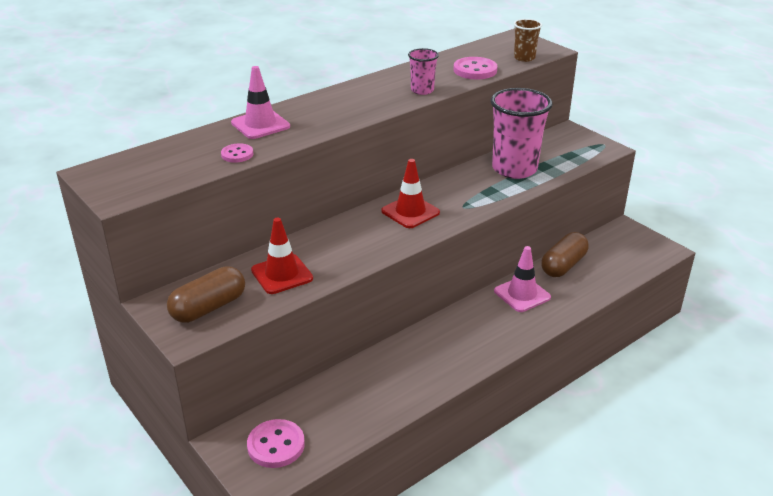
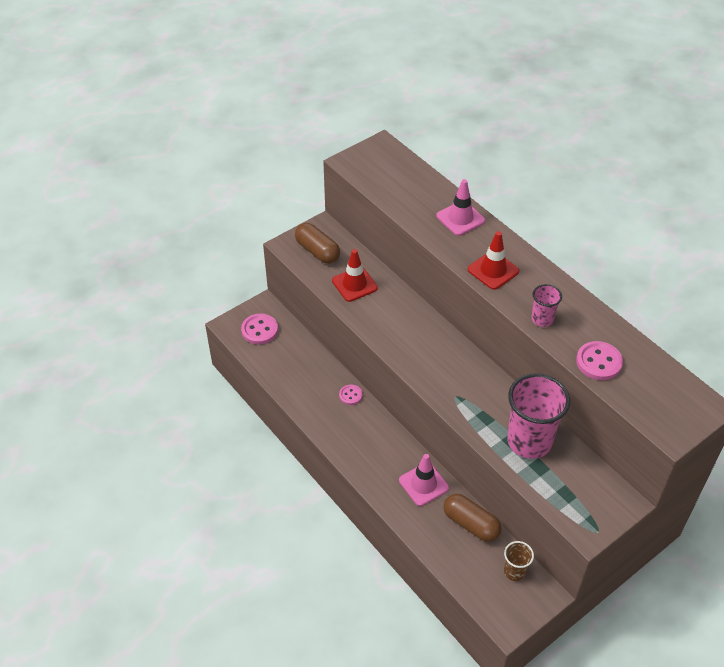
camera: 90 degrees right, 15 degrees up
pink button [221,144,253,163] -> pink button moved to [339,384,363,405]
red traffic cone [381,159,440,228] -> red traffic cone moved to [468,231,519,290]
brown cup [514,19,542,62] -> brown cup moved to [504,541,534,581]

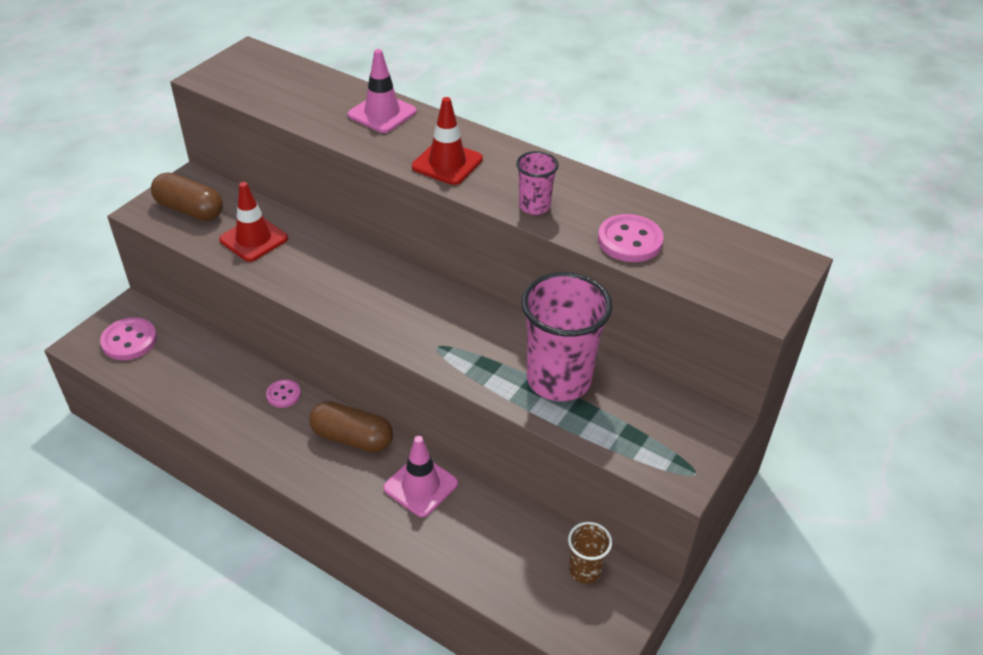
camera: 20 degrees left, 5 degrees down
brown capsule [443,494,502,542] -> brown capsule moved to [309,401,393,453]

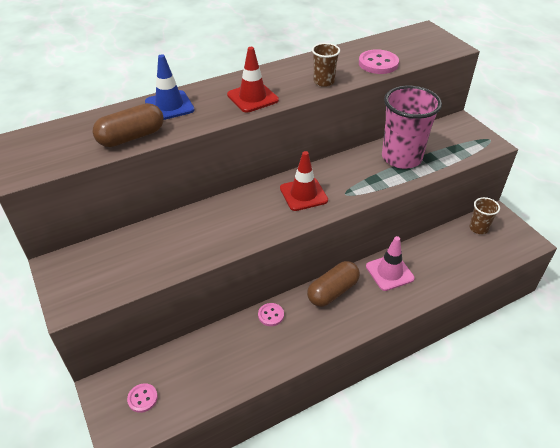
camera: 60 degrees left, 0 degrees up
pink button [100,317,157,360] -> pink button [127,383,158,413], size x0.61
brown capsule [151,172,223,221] -> brown capsule moved to [93,103,163,147]
red traffic cone [219,182,288,262] -> red traffic cone moved to [280,151,328,211]
pink traffic cone [348,49,417,133] -> blue traffic cone [145,54,195,120]
pink cup [516,151,559,215] -> brown cup [312,43,340,87]

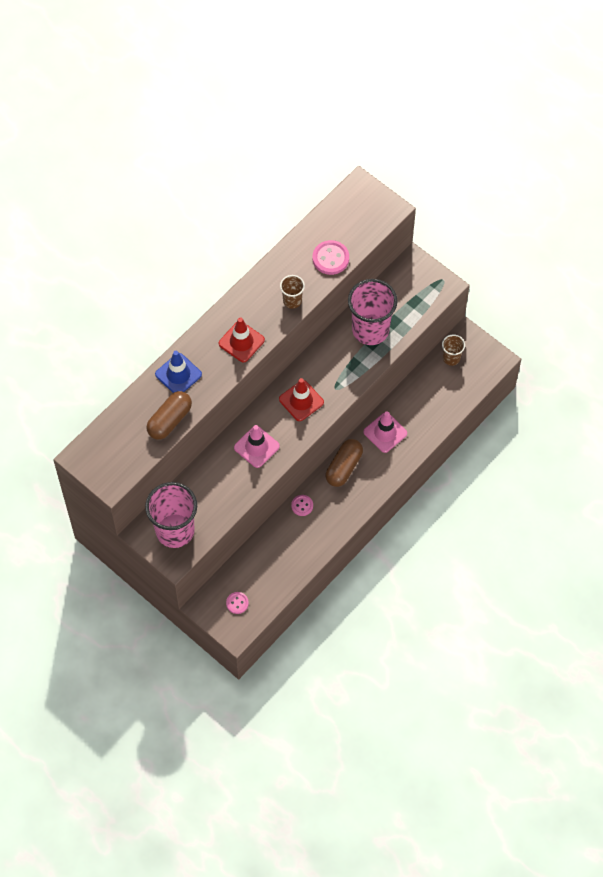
camera: 20 degrees left, 20 degrees up
none -> pink cup [145,482,197,548]
none -> pink traffic cone [234,425,280,468]

